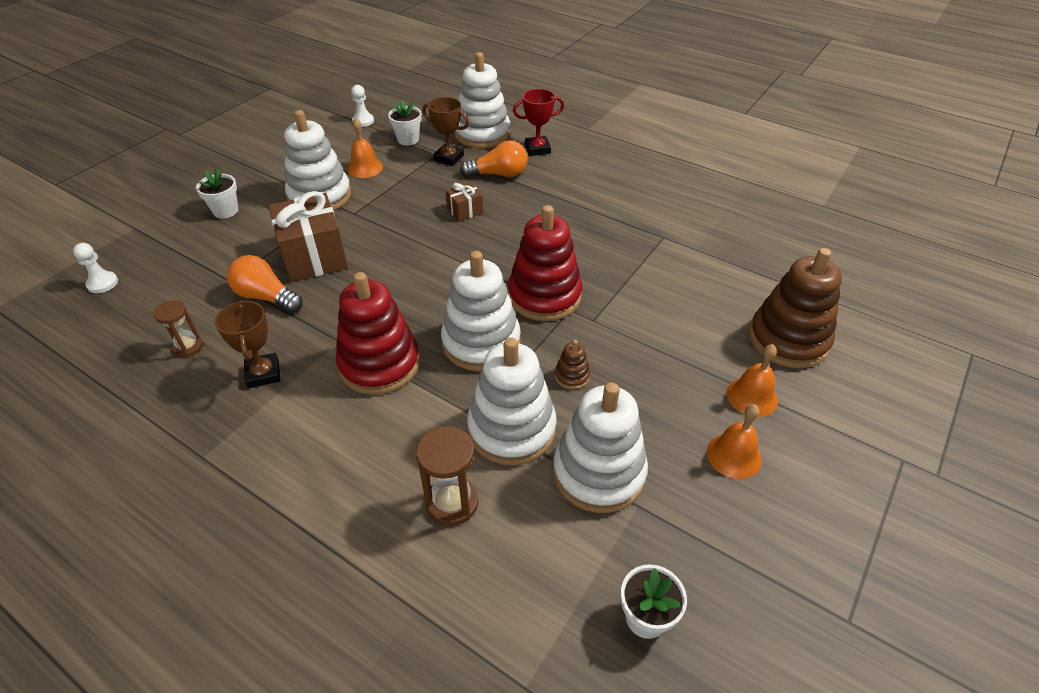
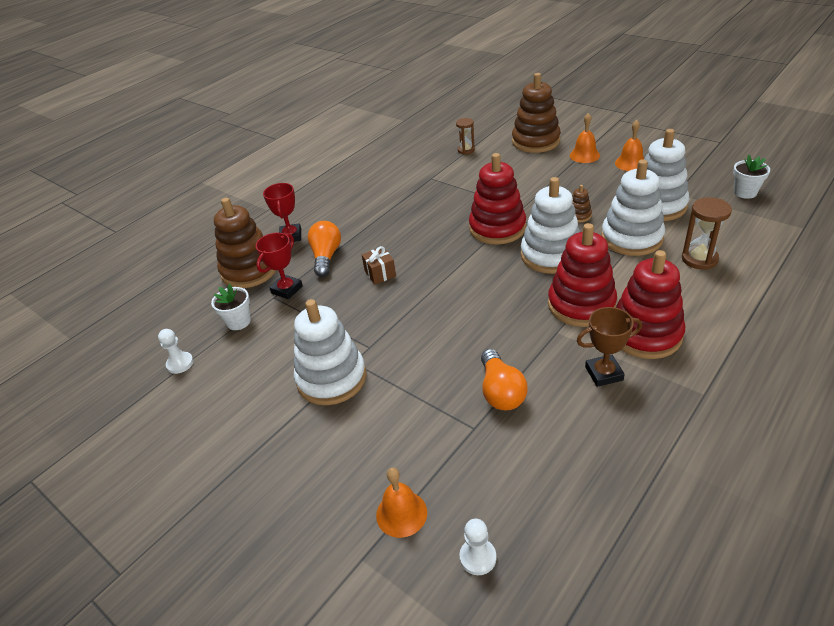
camera: 80 degrees left, 5 degrees down
brown hourglass [154,300,203,357] -> brown hourglass moved to [456,118,475,155]
white flower pot [196,168,239,219] -> none
orange light bulb [227,255,303,313] -> orange light bulb turned 45 degrees counterclockwise [481,349,528,410]
brown gift [269,191,348,282] -> none
orange bell [347,118,383,178] -> orange bell moved to [376,467,427,538]
brown trophy [422,97,469,166] -> red trophy [256,233,303,299]
white stacking toy [455,52,510,148] -> brown stacking toy [214,198,276,288]
none -> red stacking toy [616,250,685,359]

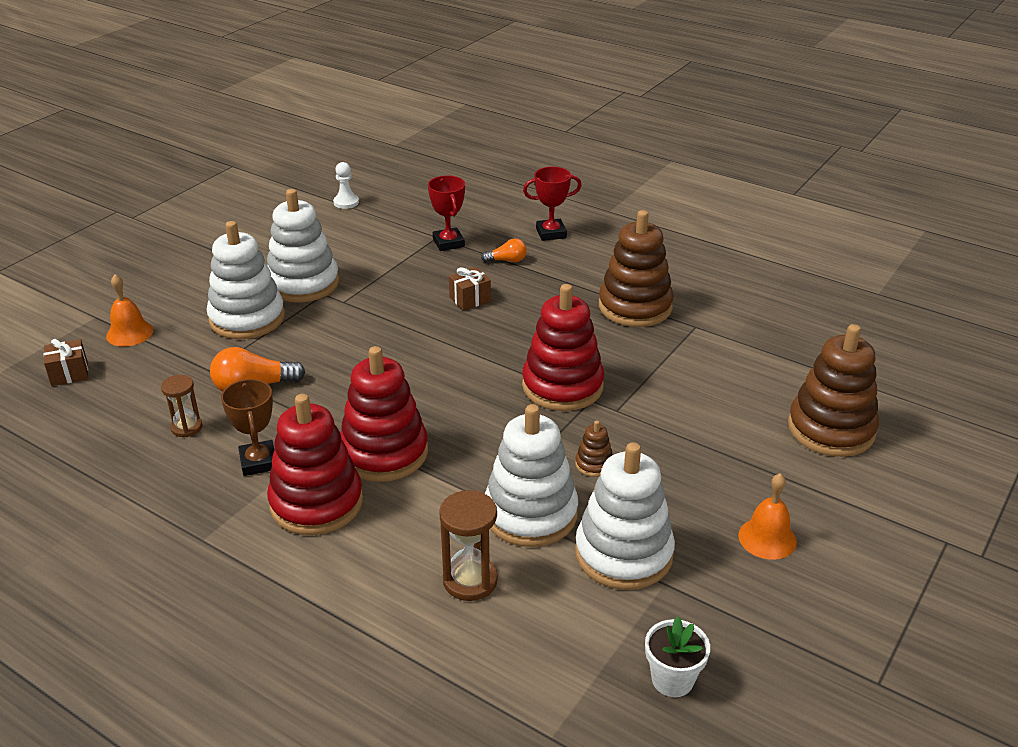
camera: 80 degrees right, 5 degrees down
white flower pot [211,284,251,330] -> none
brown stacking toy [214,198,276,288] -> brown stacking toy moved to [599,210,674,327]
red trophy [256,233,303,299] -> red trophy turned 45 degrees clockwise [428,176,465,251]
orange light bulb [307,221,341,277] -> orange light bulb [481,239,527,262], size x0.59
brown hourglass [456,118,475,155] -> brown hourglass moved to [161,375,203,437]
white pawn [459,519,496,575] -> brown gift [44,339,88,386]
white stacking toy [521,177,580,274] -> white stacking toy moved to [207,221,285,339]
orange bell [570,113,600,163] -> none

